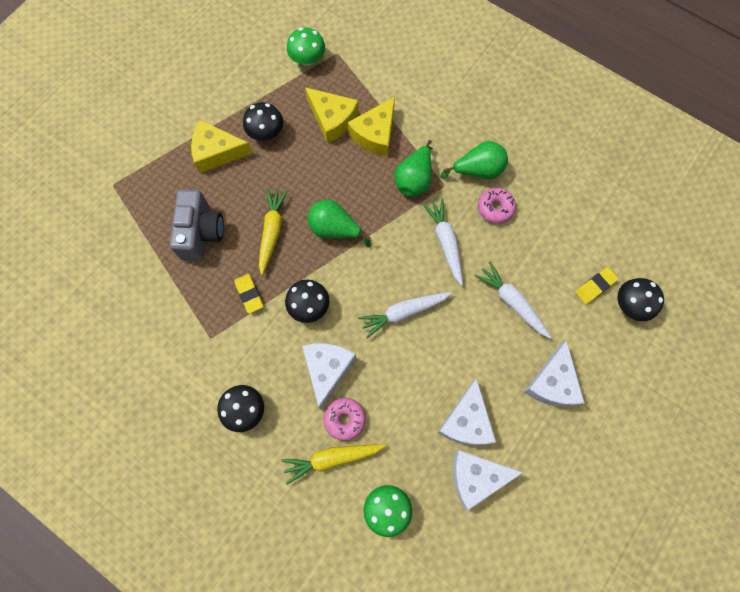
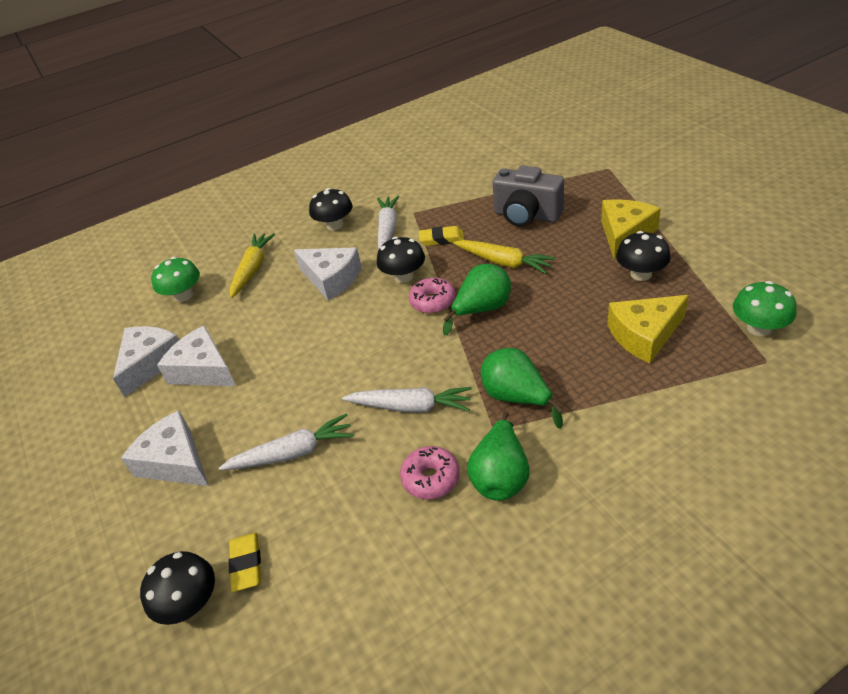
camera: 120 degrees right, 30 degrees down
pink donut [323,398,366,441] -> pink donut moved to [409,277,455,314]
yellow cheese [347,97,395,156] -> none
white carrot [358,292,452,338] -> white carrot moved to [377,195,399,249]

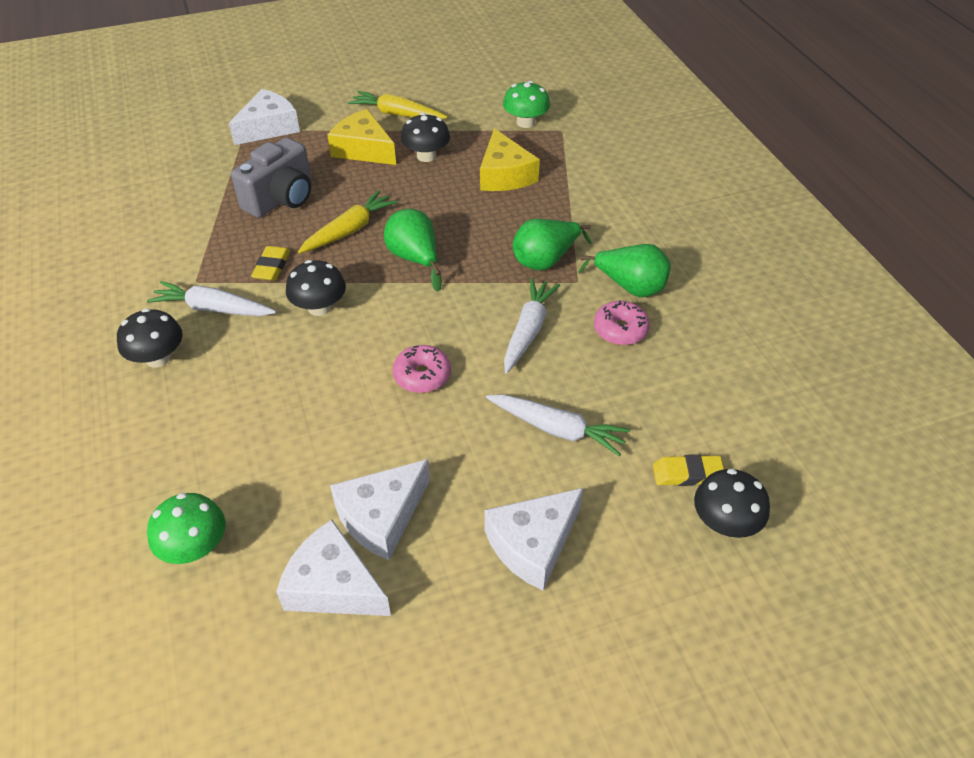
camera: 85 degrees left, 5 degrees up
white carrot [219,414,354,470] -> white carrot turned 120 degrees clockwise [486,394,630,456]
yellow carrot [230,233,275,298] -> yellow carrot moved to [348,91,447,119]
white cheese [294,247,362,301] -> white cheese moved to [229,89,300,145]
pink donut [409,277,455,314] -> pink donut moved to [393,345,451,393]

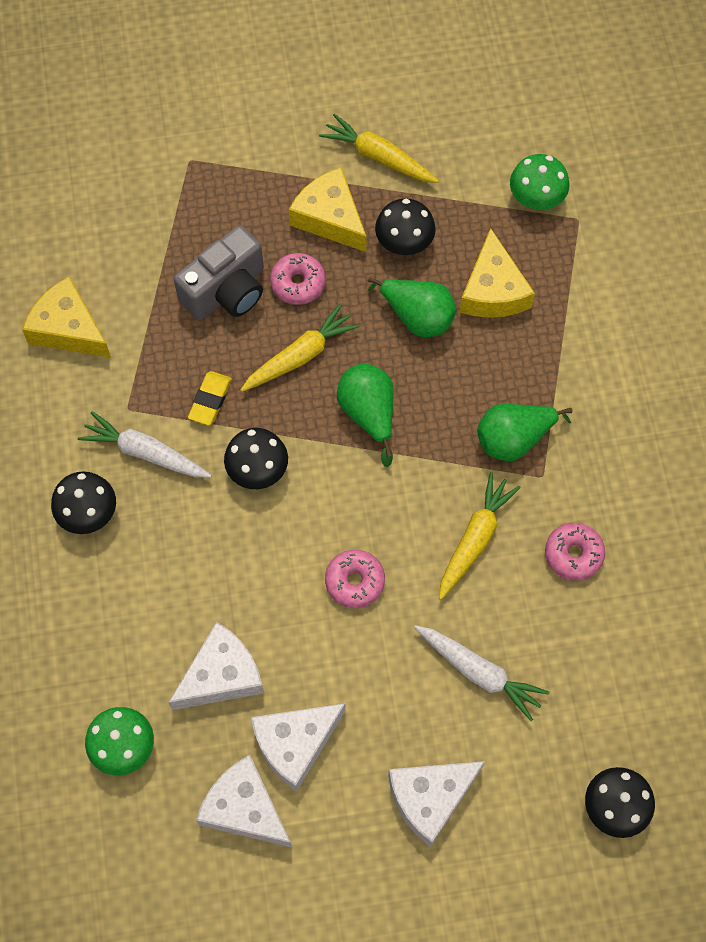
camera: 10 degrees right, 20 degrees up
white cheese [229,89,300,145] -> white cheese moved to [168,622,264,710]
white carrot [504,278,560,374] -> yellow carrot [439,472,521,600]
green pear [578,244,671,297] -> green pear moved to [368,277,457,337]
yellow eraser [653,454,724,486] -> none
none -> yellow cheese [22,276,111,358]
none -> pink donut [270,253,326,305]

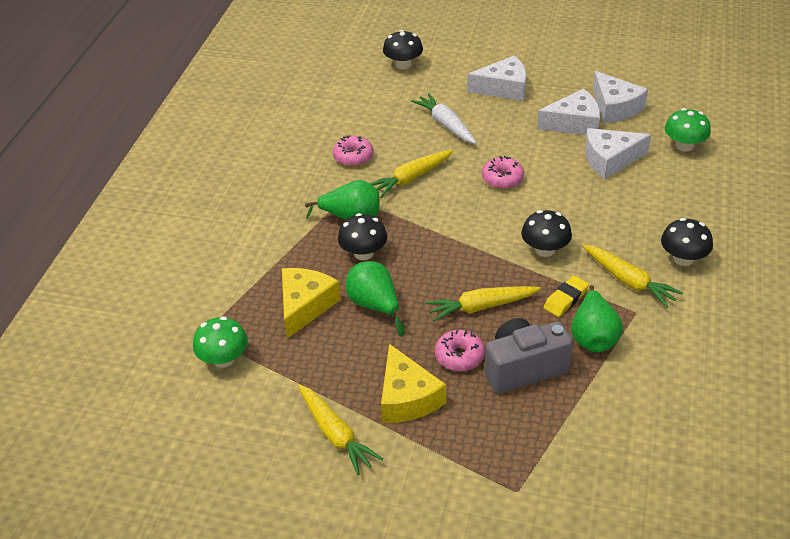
camera: 155 degrees left, 25 degrees down
yellow cheese [22,276,111,358] -> none
white carrot [78,411,212,478] -> yellow carrot [582,244,683,308]
green pear [337,364,393,467] -> green pear moved to [572,285,623,352]
black mushroom [375,198,436,255] -> black mushroom moved to [338,213,387,260]

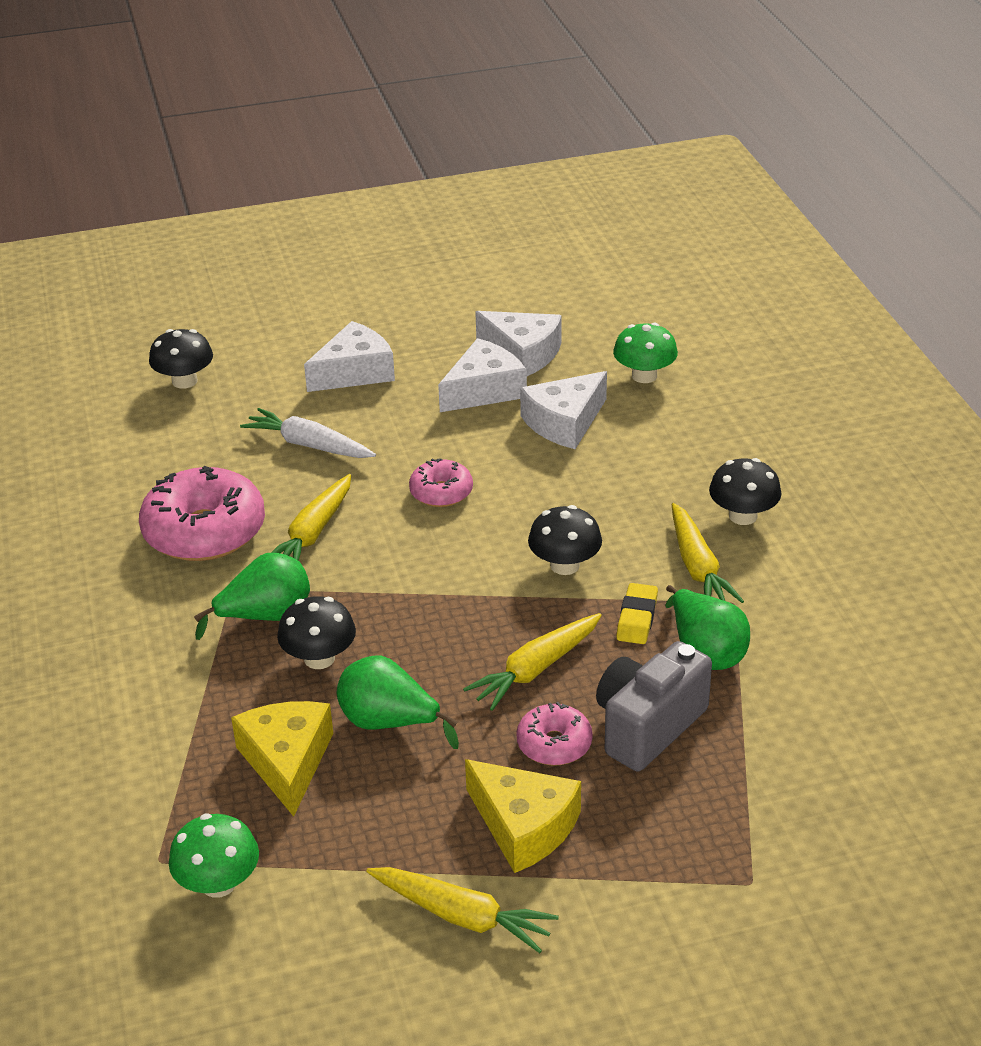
camera: 30 degrees left, 5 degrees down
pink donut [333,136,374,167] -> pink donut [139,466,265,561], size x1.90
yellow carrot [582,244,683,308] -> yellow carrot turned 60 degrees clockwise [672,503,744,603]

